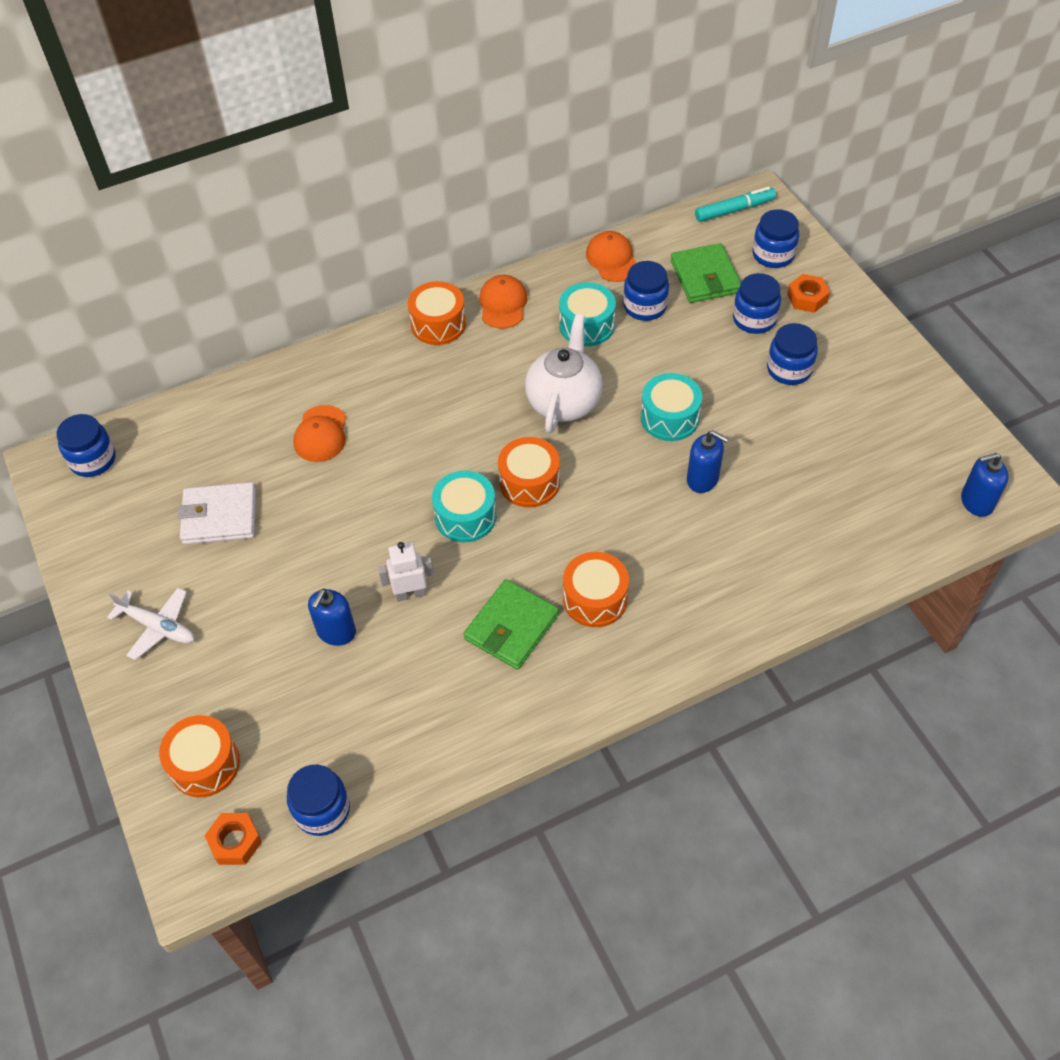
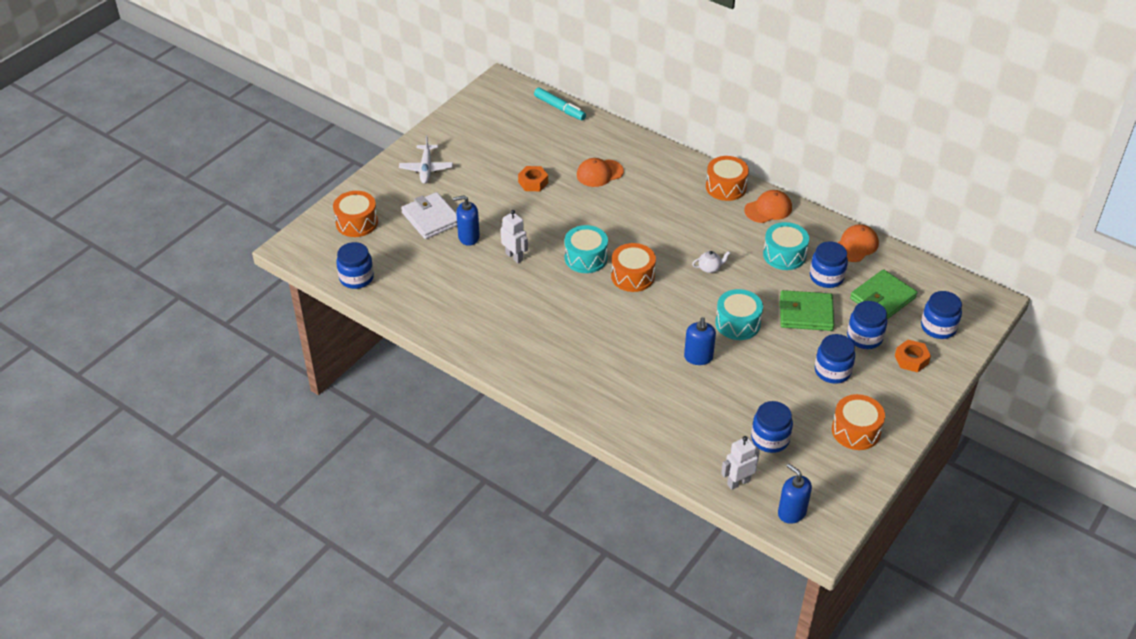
camera: 60 degrees right, 10 degrees down
blue jar [56,414,115,477] -> blue jar moved to [751,401,793,453]
white wallet [178,482,256,545] -> white wallet moved to [401,192,457,239]
orange nut [205,813,262,865] -> orange nut moved to [518,166,548,191]
green wallet [463,579,559,670] -> green wallet moved to [780,290,834,331]
white teapot [525,314,603,434] -> white teapot [692,251,730,273], size x0.40
orange drum [563,552,629,627] -> orange drum moved to [832,394,885,450]
turquoise marker [695,187,776,222] -> turquoise marker moved to [534,88,586,120]
none -> white robot [721,436,760,490]

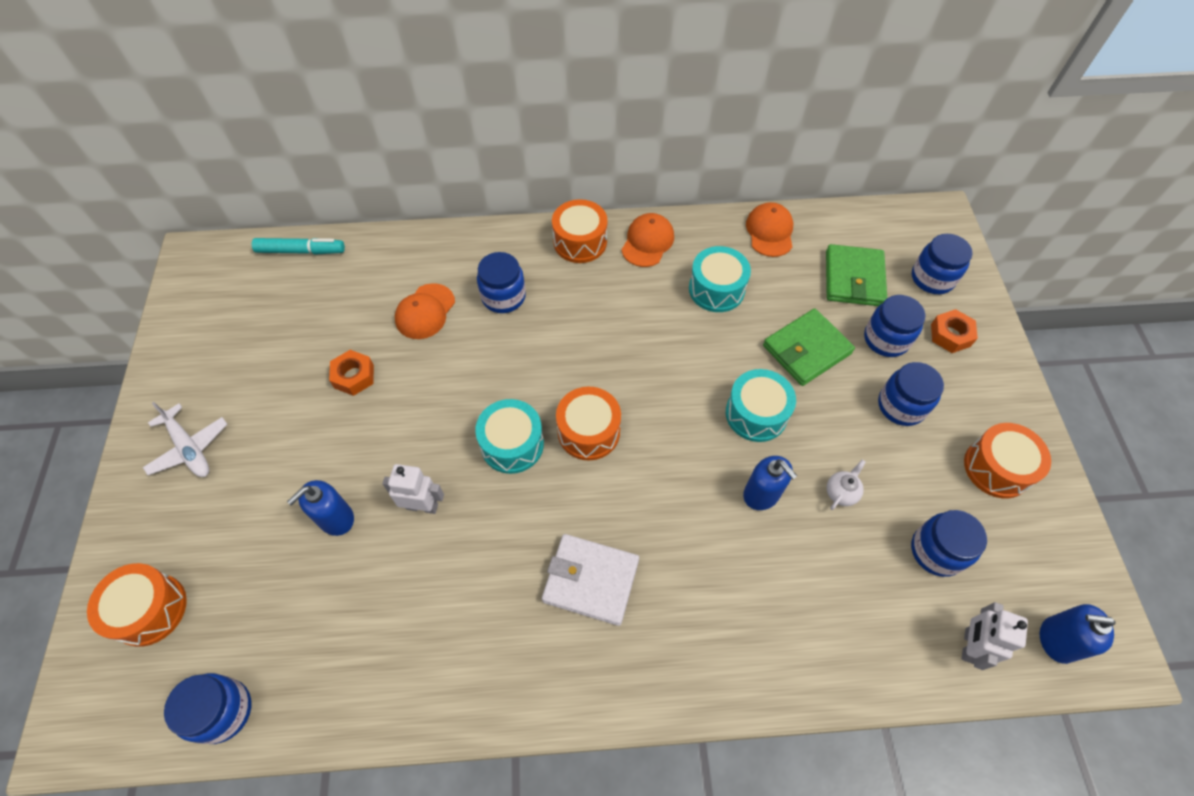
camera: 40 degrees left, 15 degrees up
white wallet [401,192,457,239] -> white wallet moved to [542,534,639,626]
white teapot [692,251,730,273] -> white teapot moved to [827,460,865,510]
blue jar [810,241,848,288] -> blue jar moved to [477,252,526,313]

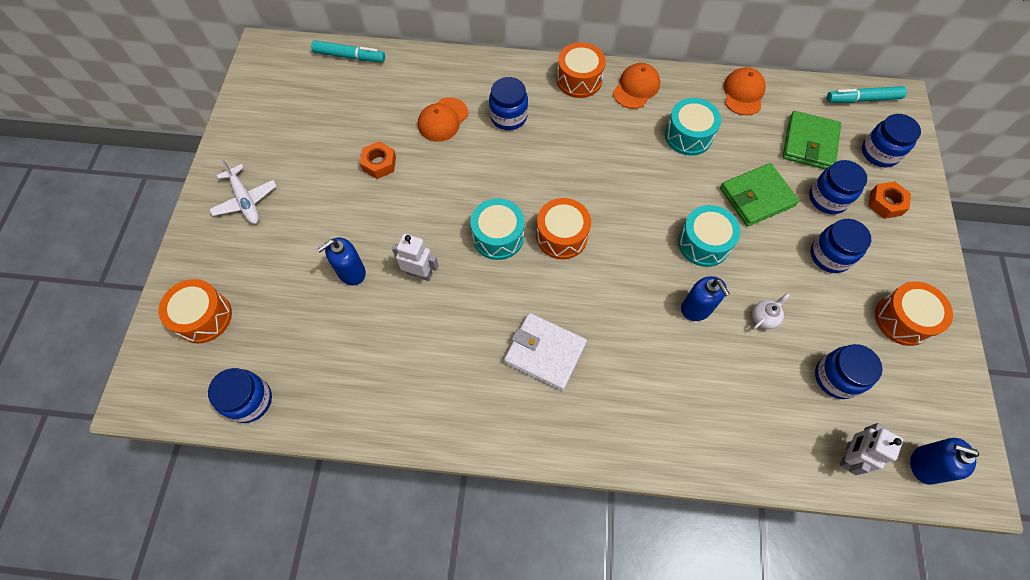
camera: 10 degrees right, 5 degrees up
none -> turquoise marker [827,86,907,103]

